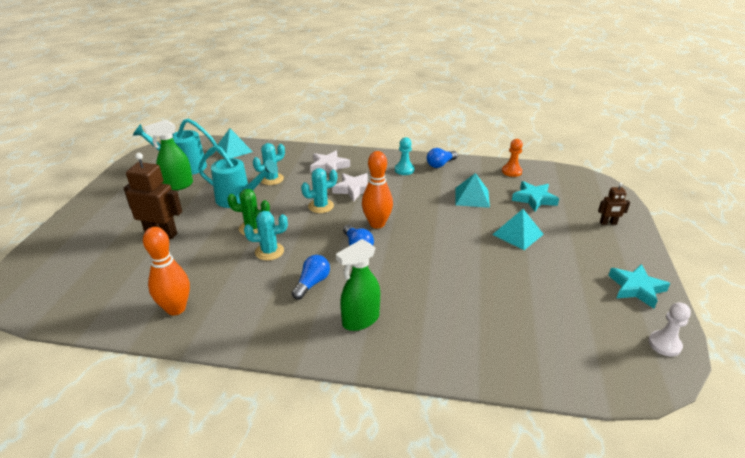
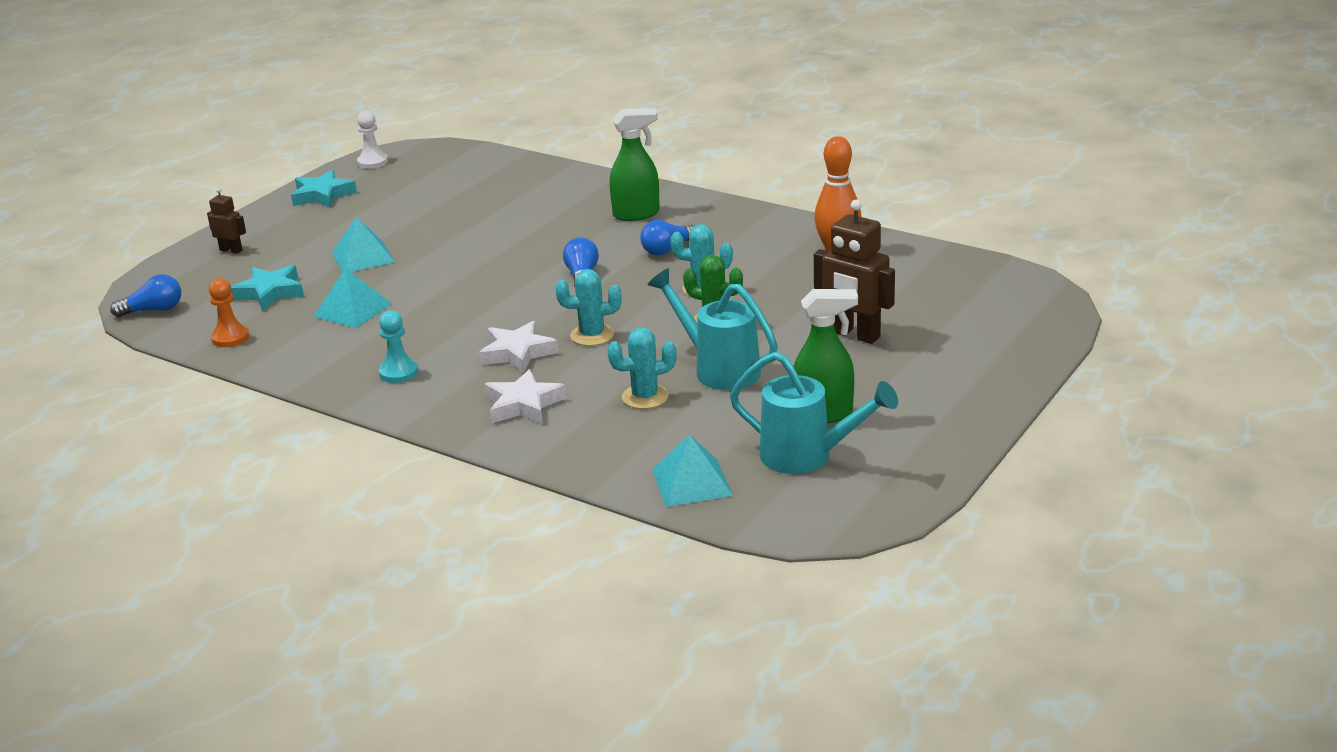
camera: 155 degrees left, 5 degrees down
orange bowling pin [362,151,393,229] -> none
blue light bulb [427,148,458,168] -> blue light bulb moved to [110,274,181,317]

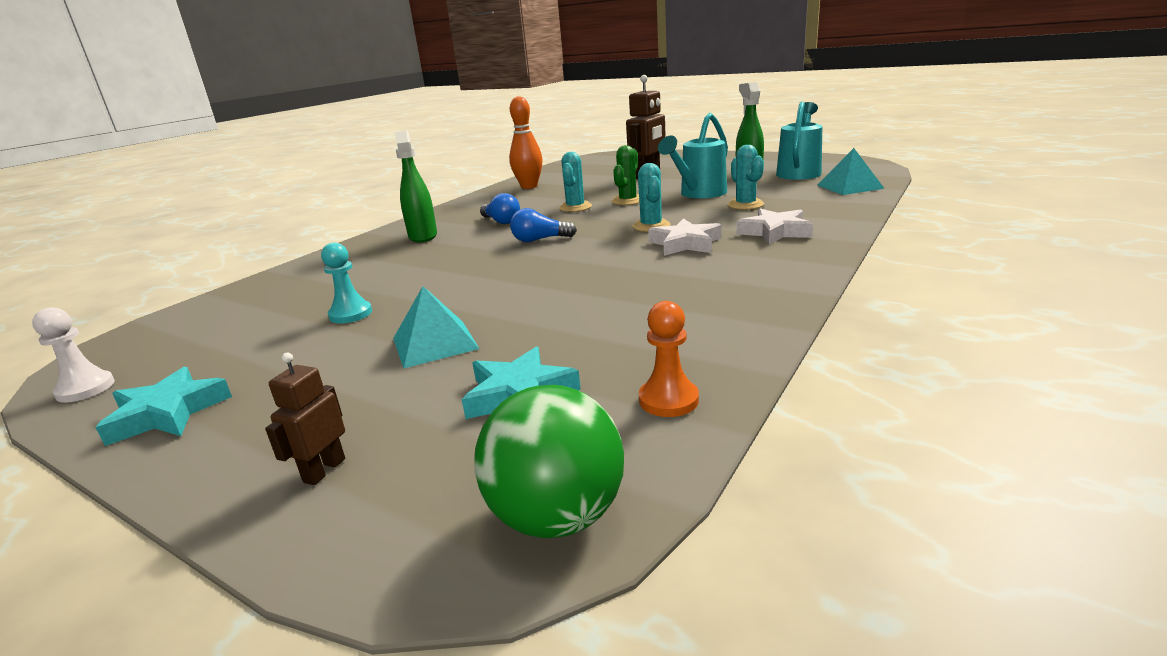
camera: 90 degrees left, 5 degrees down
blue light bulb [110,274,181,317] -> green ball [474,385,624,538]
turquoise pyramid [313,268,392,328] -> none
turquoise pawn [379,310,418,383] -> turquoise pawn moved to [321,242,372,323]

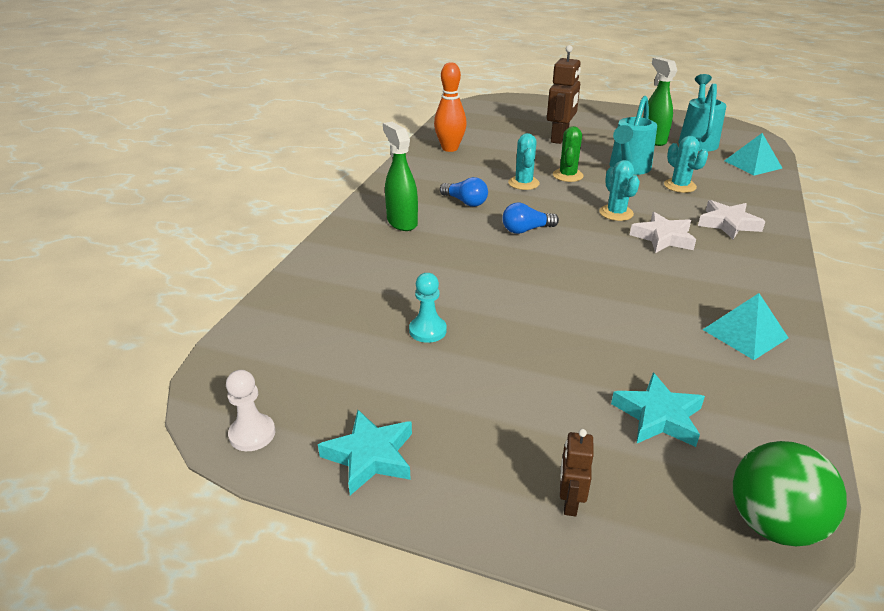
camera: 15 degrees left, 10 degrees up
turquoise pyramid [393,286,480,369] -> turquoise pyramid moved to [703,293,789,360]
orange pawn [639,301,699,417] -> none

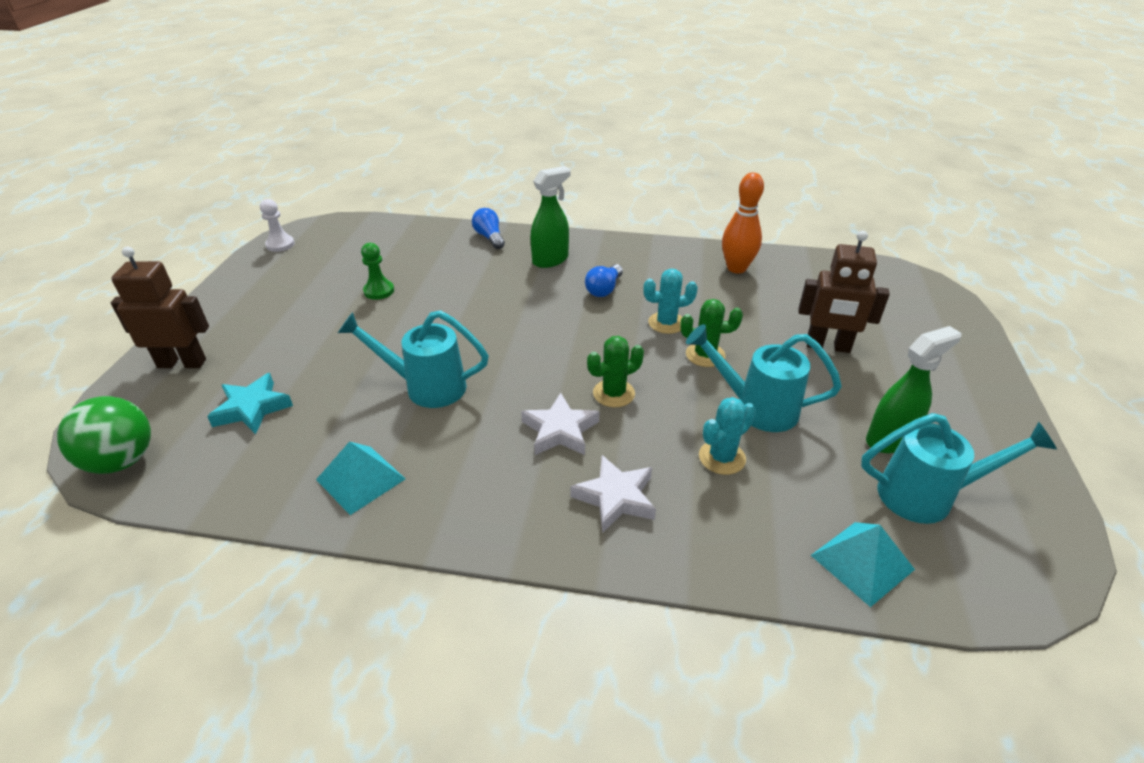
camera: 80 degrees right, 5 degrees up
turquoise star [318,410,412,495] -> none
turquoise pawn [409,273,447,343] -> green pawn [361,243,394,300]
blue light bulb [502,203,559,234] -> blue light bulb moved to [472,208,505,249]
brown robot [560,429,594,517] -> brown robot [111,247,209,368], size x1.89
turquoise cactus [599,160,640,221] -> green cactus [587,336,644,408]
none -> turquoise watering can [338,310,489,408]

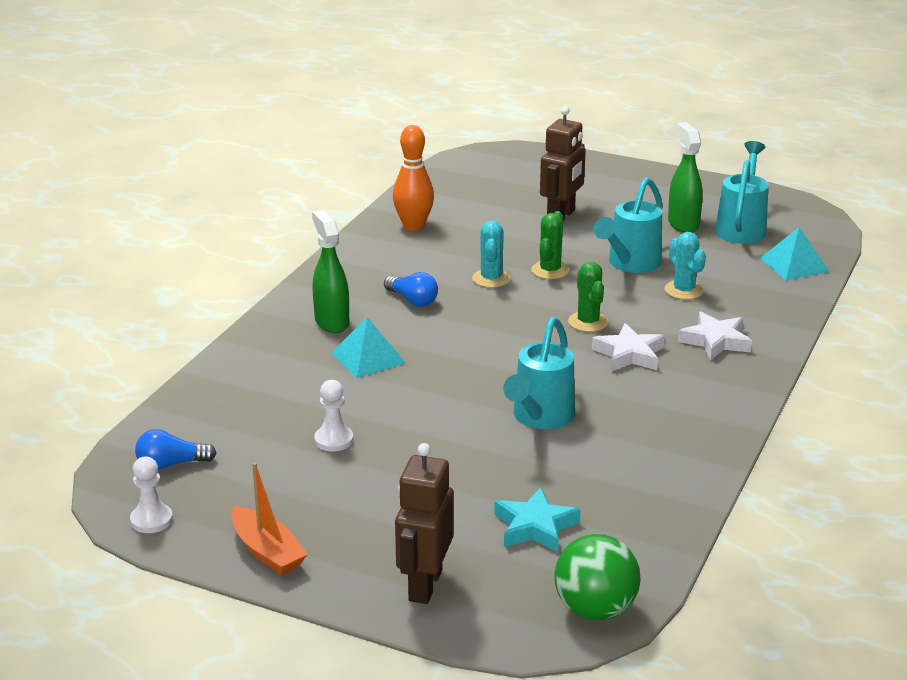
camera: 75 degrees left, 10 degrees down
turquoise pyramid [316,442,405,515] -> turquoise pyramid moved to [332,317,406,378]
green pawn [361,243,394,300] -> white pawn [314,380,353,452]
blue light bulb [472,208,505,249] -> blue light bulb moved to [135,429,216,470]
none -> orange boat [231,462,308,575]

